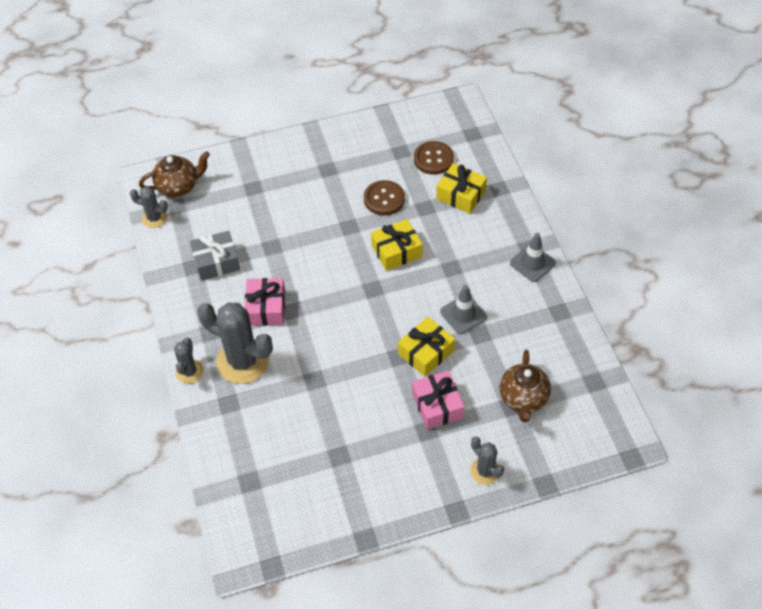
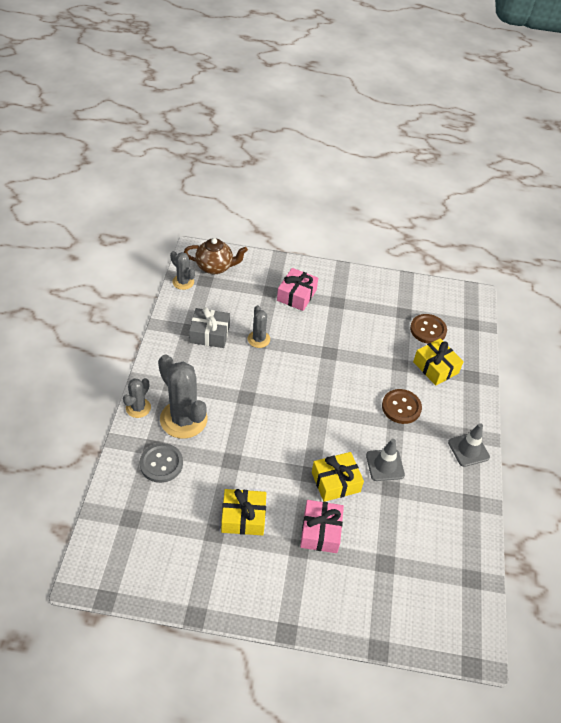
camera: 20 degrees right, 5 degrees down
pink gift [245,278,285,326] -> pink gift moved to [277,268,318,311]
brown button [364,180,405,215] -> brown button moved to [382,389,422,424]
yellow gift [371,219,423,271] -> yellow gift moved to [221,489,266,535]
grey cactus [470,437,504,485] -> grey cactus moved to [248,305,270,348]
brown teapot [500,350,551,422] -> none
none -> grey button [140,443,183,483]

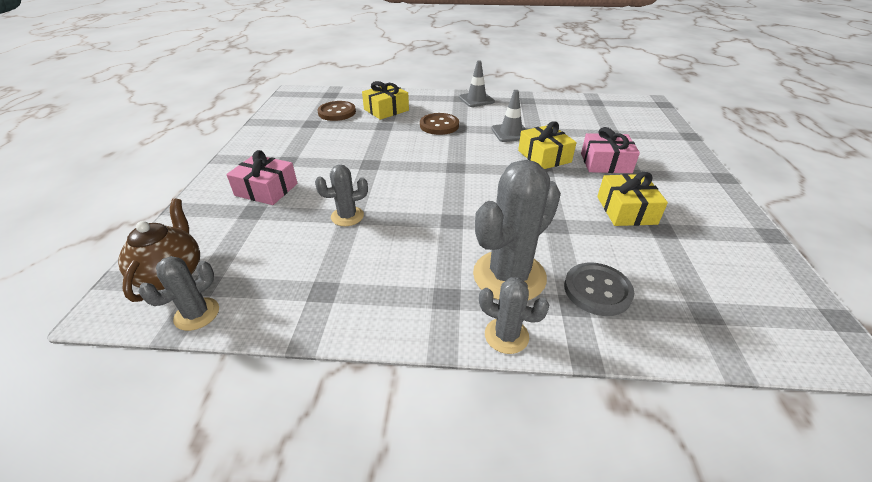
camera: 90 degrees left, 10 degrees down
grey gift [189,307,230,348] -> none

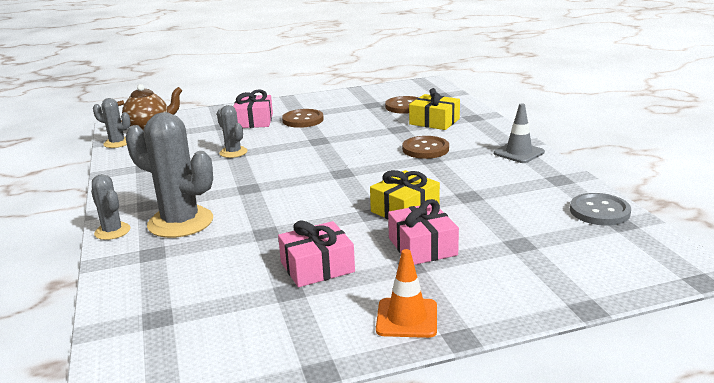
camera: 70 degrees right, 15 degrees down
grey cactus [479,277,549,354] -> grey cactus turned 45 degrees counterclockwise [91,174,130,240]
grey traffic cone [491,90,526,142] -> none
grey button [564,262,634,316] -> grey button moved to [570,193,631,226]
yellow gift [597,172,668,226] -> pink gift [278,221,355,287]
none -> brown button [282,109,324,128]
none -> orange traffic cone [376,249,437,338]

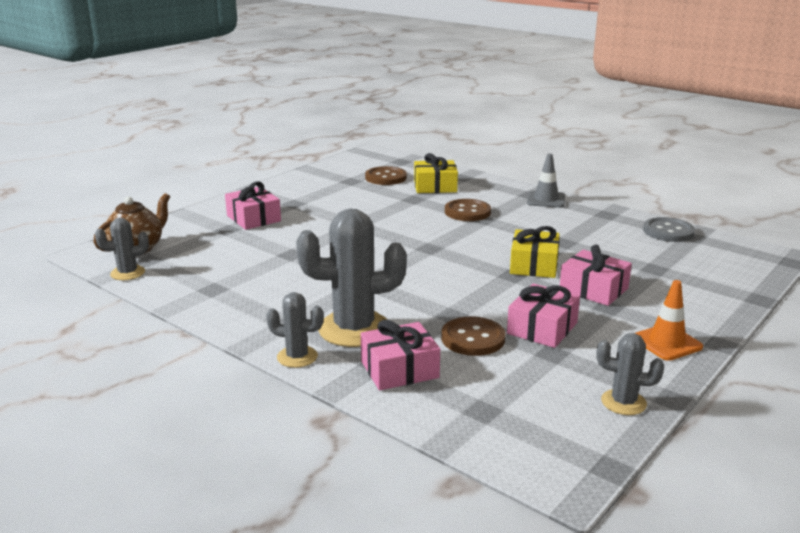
camera: 35 degrees left, 0 degrees up
grey cactus [217,105,248,158] -> grey cactus moved to [597,333,664,415]
brown button [282,109,324,128] -> brown button moved to [441,316,505,356]
none -> pink gift [361,320,440,390]

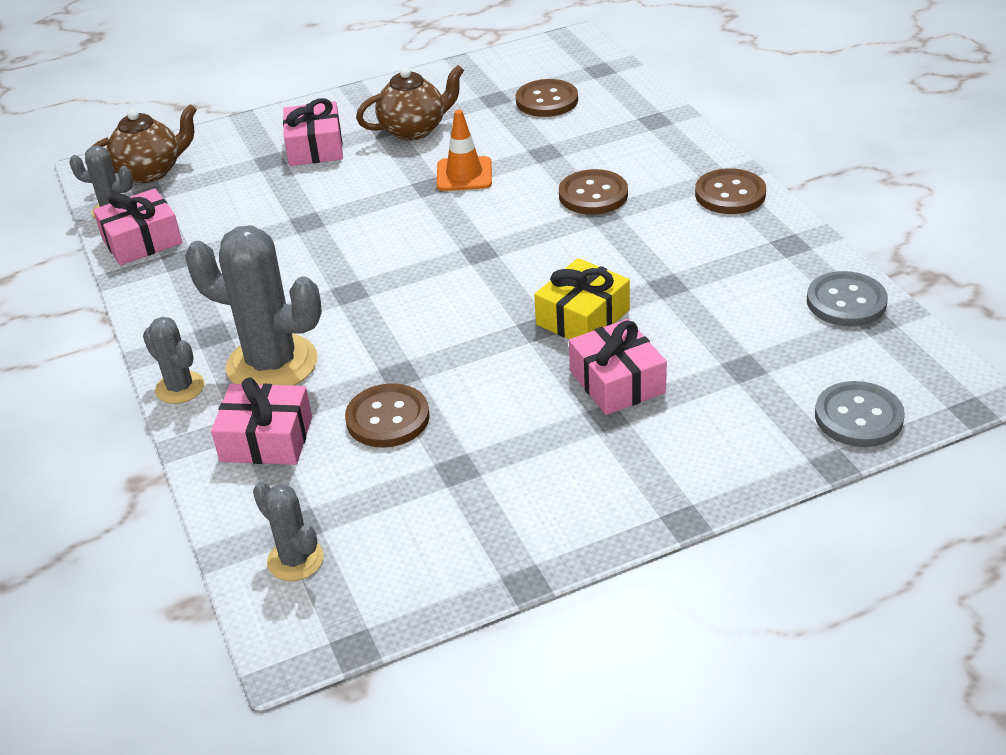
camera: 30 degrees right, 15 degrees up
yellow gift [414,153,458,193] -> none
pink gift [507,284,580,348] -> pink gift moved to [93,188,182,265]
grey traffic cone [527,154,565,208] -> brown button [695,168,766,214]
grey cactus [597,333,664,415] -> grey cactus moved to [253,482,324,581]
orange traffic cone [635,280,703,361] -> orange traffic cone moved to [437,110,492,191]
none -> brown teapot [356,65,464,140]
none -> grey button [815,381,905,447]

